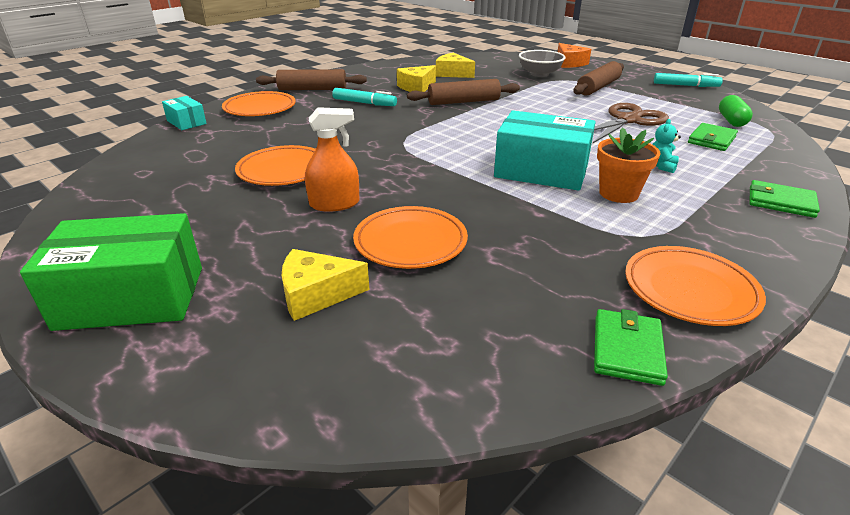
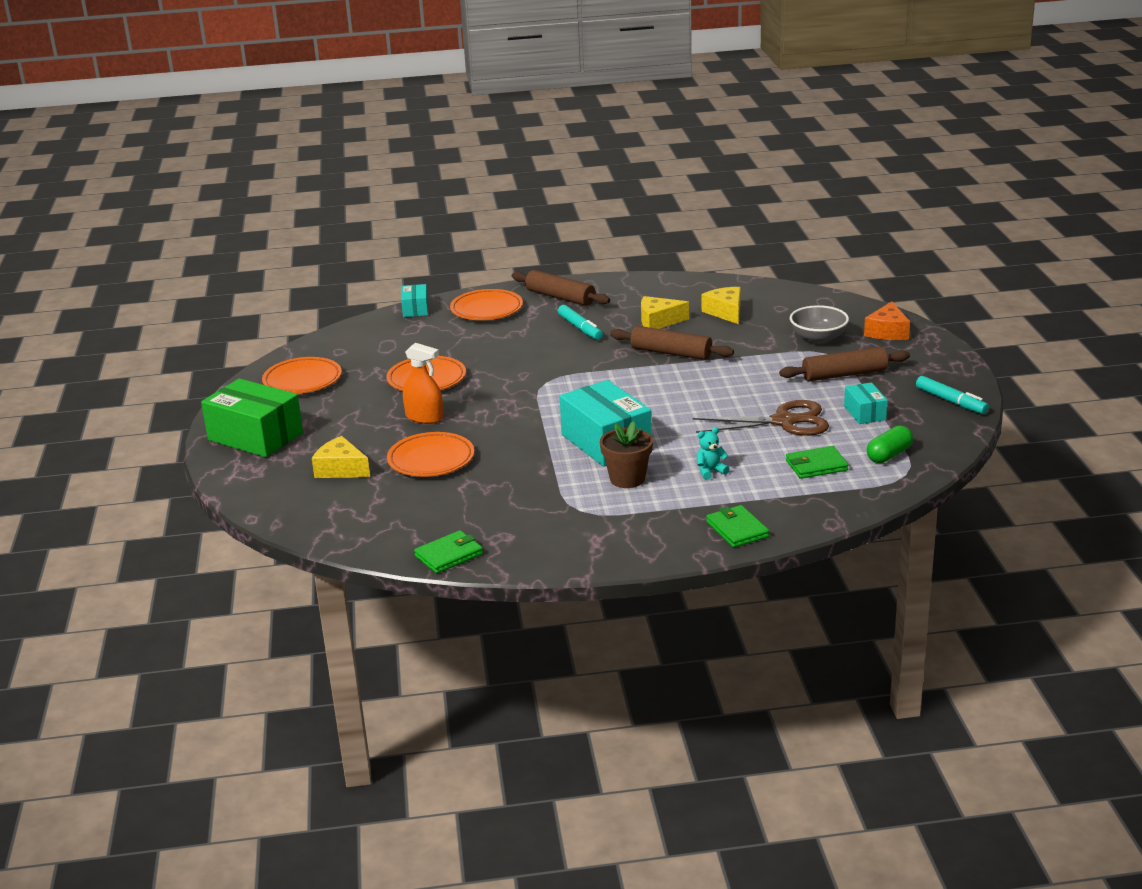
camera: 40 degrees right, 5 degrees down
orange flower pot [597,127,661,203] -> brown flower pot [600,421,653,488]
orange plate [625,246,766,326] -> orange plate moved to [262,357,342,394]
none -> turquoise box [844,382,888,424]

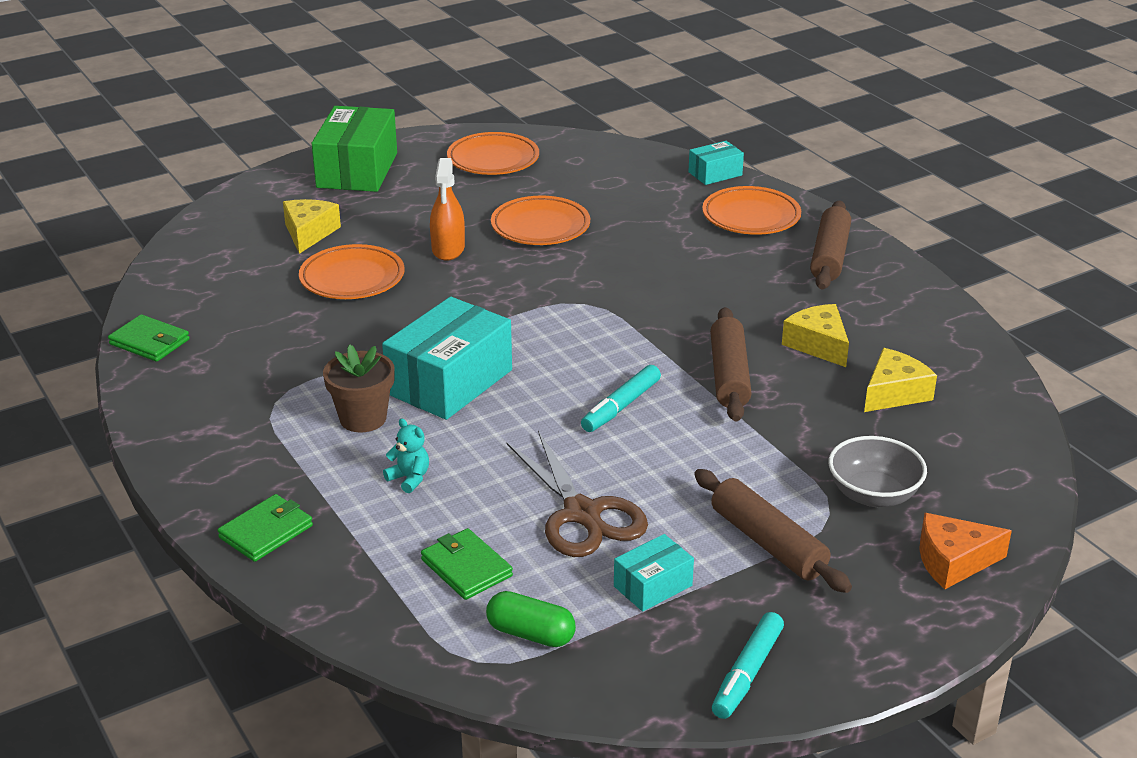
camera: 65 degrees right, 5 degrees up
turquoise marker [558,305,603,340] -> turquoise marker moved to [581,365,661,432]

